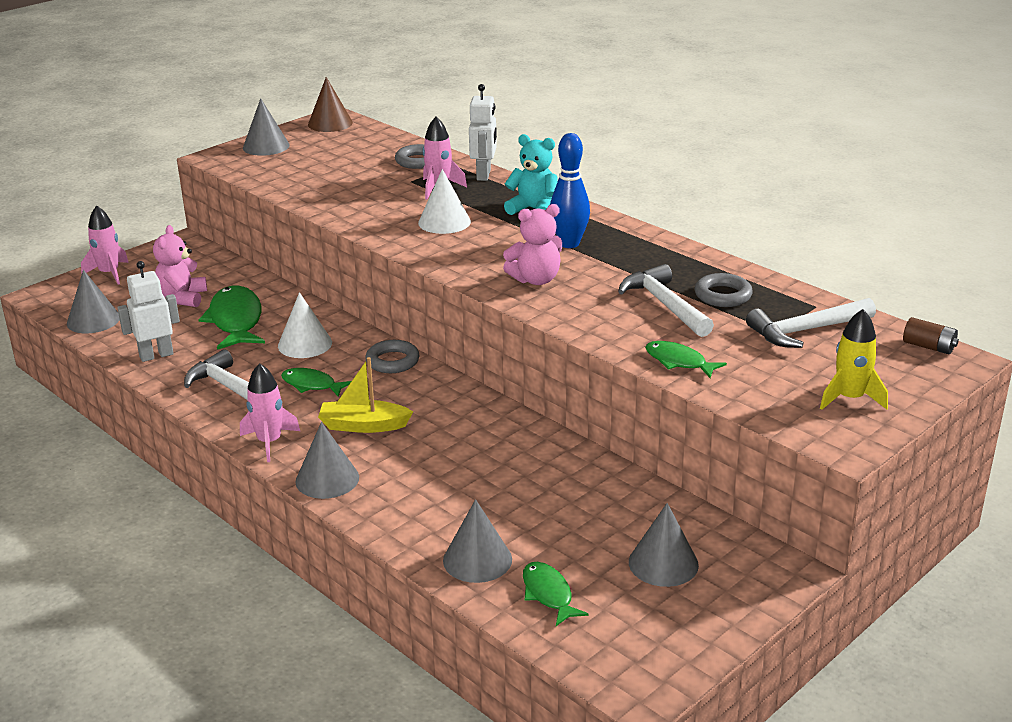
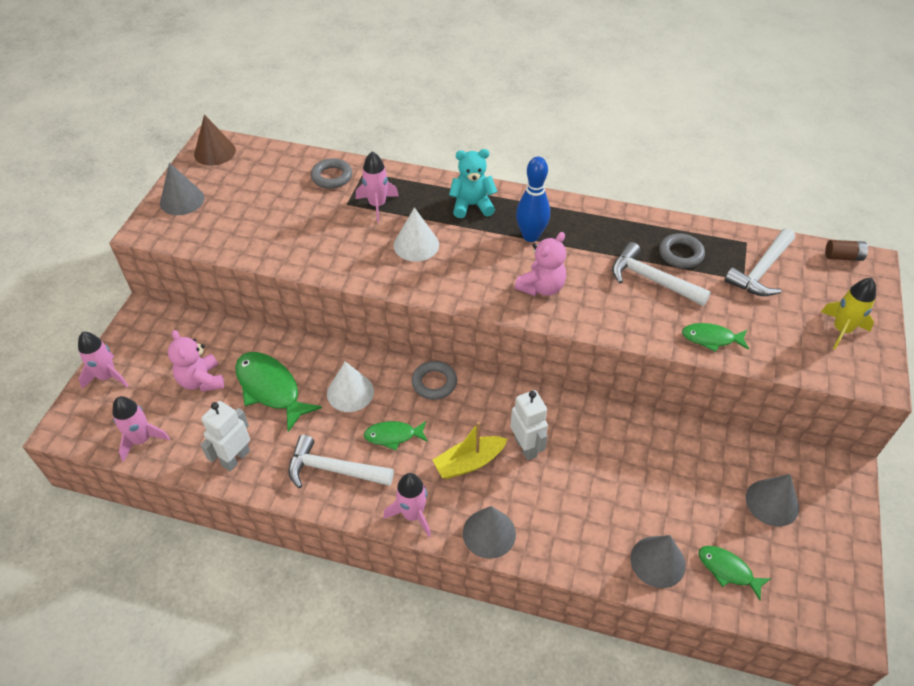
camera: 30 degrees left, 20 degrees up
grey cone [67,270,120,333] -> pink rocket [112,396,170,462]
white robot [469,84,497,181] -> white robot moved to [510,390,548,460]

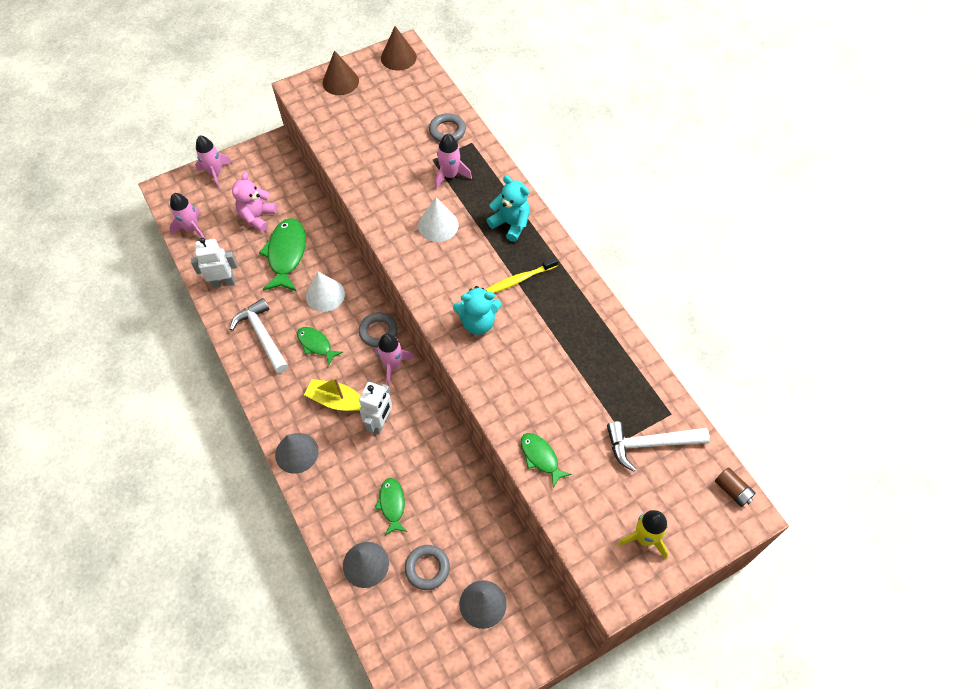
camera: 45 degrees right, 10 degrees up
grey cone [160,163,204,215] -> brown cone [322,50,359,95]
pink rocket [383,473,431,537] -> pink rocket moved to [375,333,415,386]
pink teddy bear [514,232,566,296] -> turquoise teddy bear [453,286,501,335]
blue bowling pin [516,156,550,242] -> yellow toothbrush [485,257,558,293]
white hammer [612,242,711,306] -> none
grey ring [659,234,705,268] -> grey ring moved to [405,545,450,590]
green fish [699,546,771,600] -> green fish moved to [375,478,407,535]

